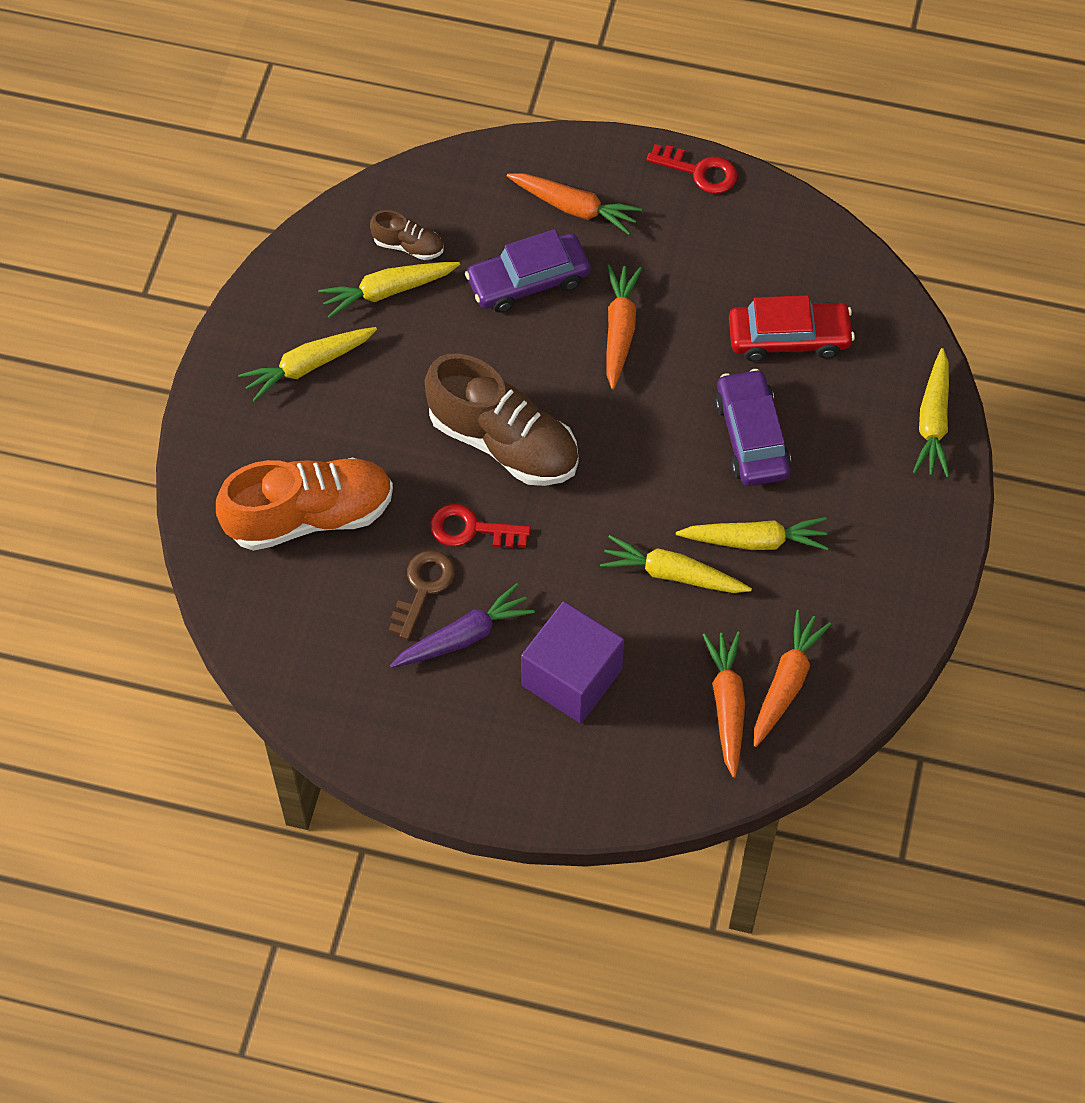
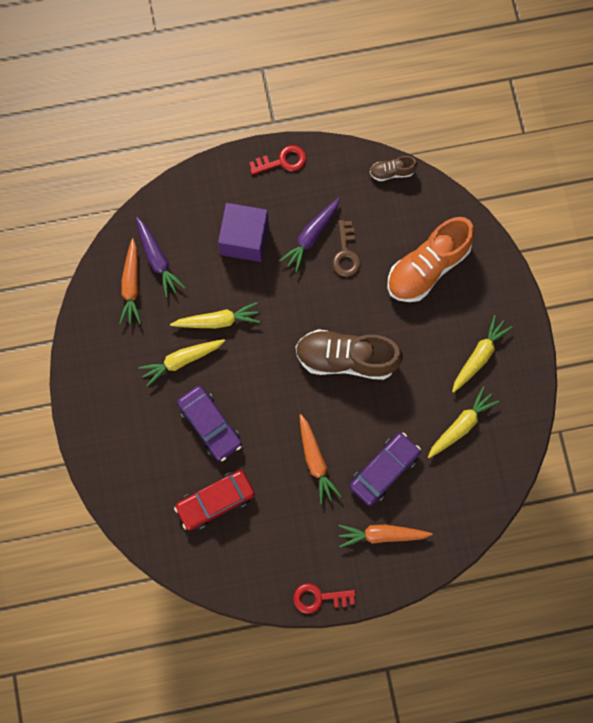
camera: 155 degrees right, 15 degrees up
brown shoe [370,210,444,260] -> brown shoe moved to [370,156,417,181]
red key [430,504,531,548] -> red key moved to [249,145,306,175]
orange carrot [703,632,745,778] -> purple carrot [136,217,185,298]
yellow carrot [913,348,950,477] -> none

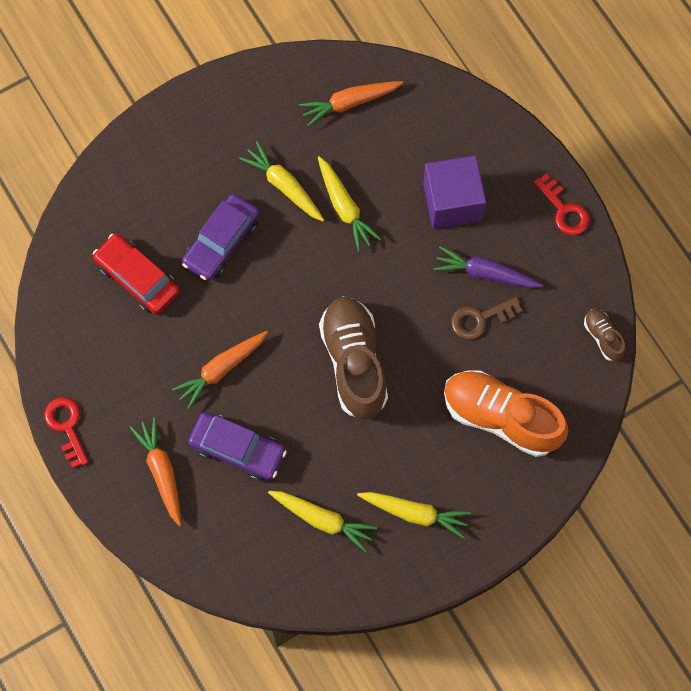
camera: 70 degrees right, 5 degrees down
purple carrot [136,217,185,298] -> none

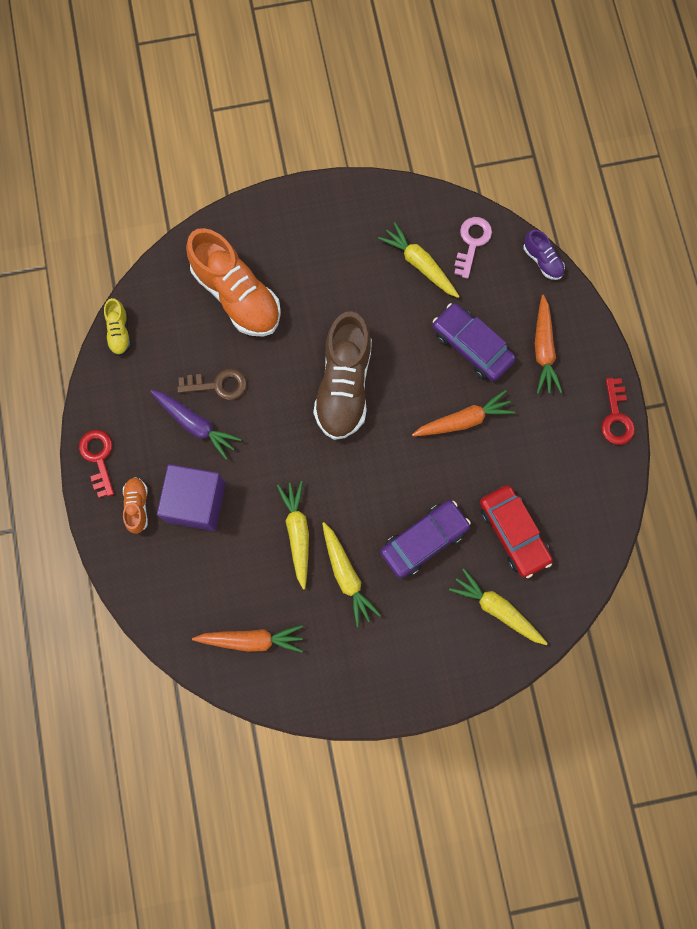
camera: 160 degrees left, 5 degrees up
yellow carrot [357,492,471,538] -> yellow carrot moved to [449,568,548,645]
brown shoe [584,309,625,361] -> yellow shoe [104,298,131,356]
none -> orange shoe [123,477,148,534]
none -> pink key [454,217,492,279]
none -> purple shoe [523,230,565,280]

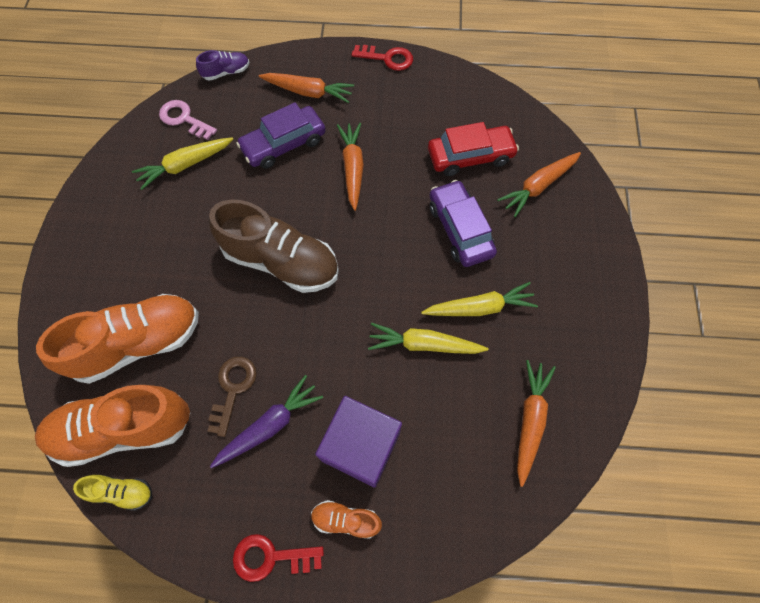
camera: 75 degrees left, 10 degrees down
yellow carrot [449,568,548,645] -> orange carrot [497,152,581,217]
none -> orange shoe [35,385,190,467]

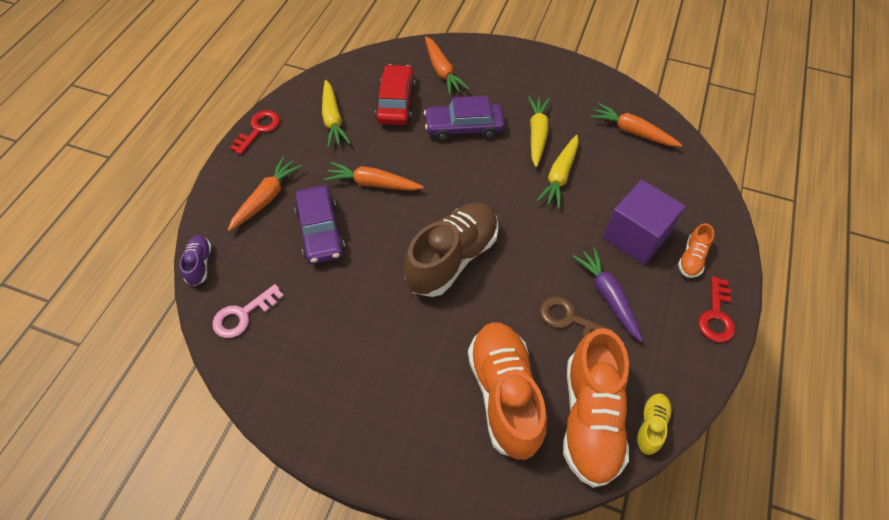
camera: 75 degrees left, 10 degrees down
yellow carrot [132,137,233,190] -> yellow carrot moved to [322,80,351,148]

